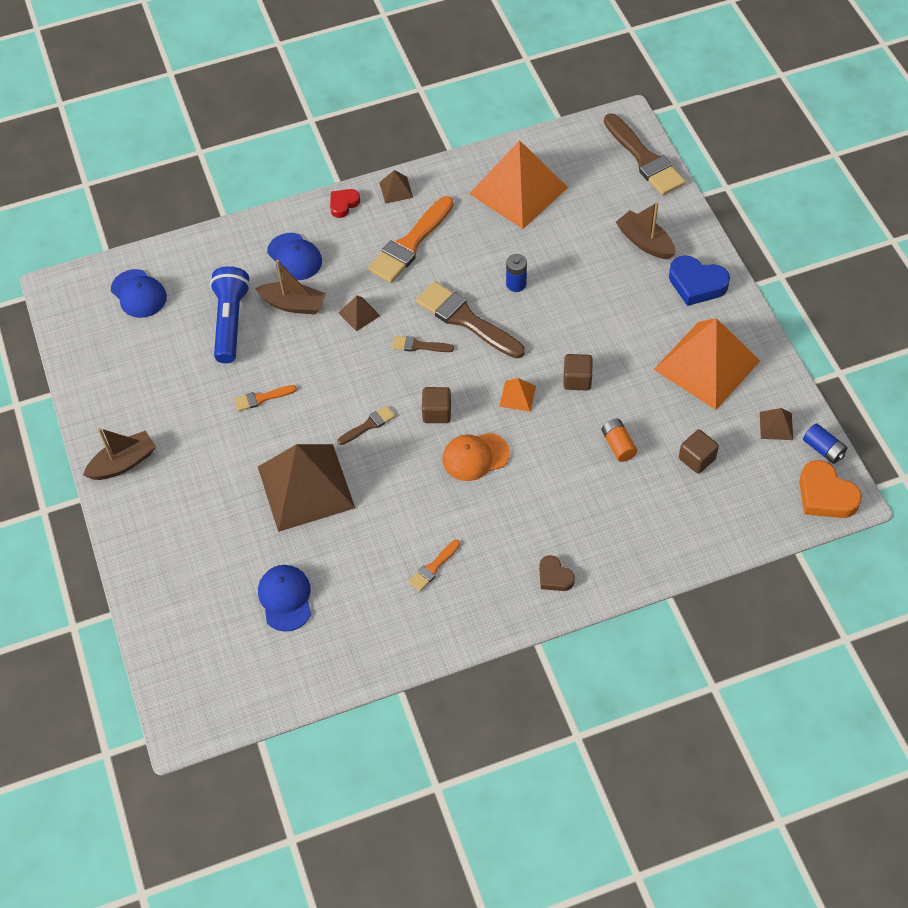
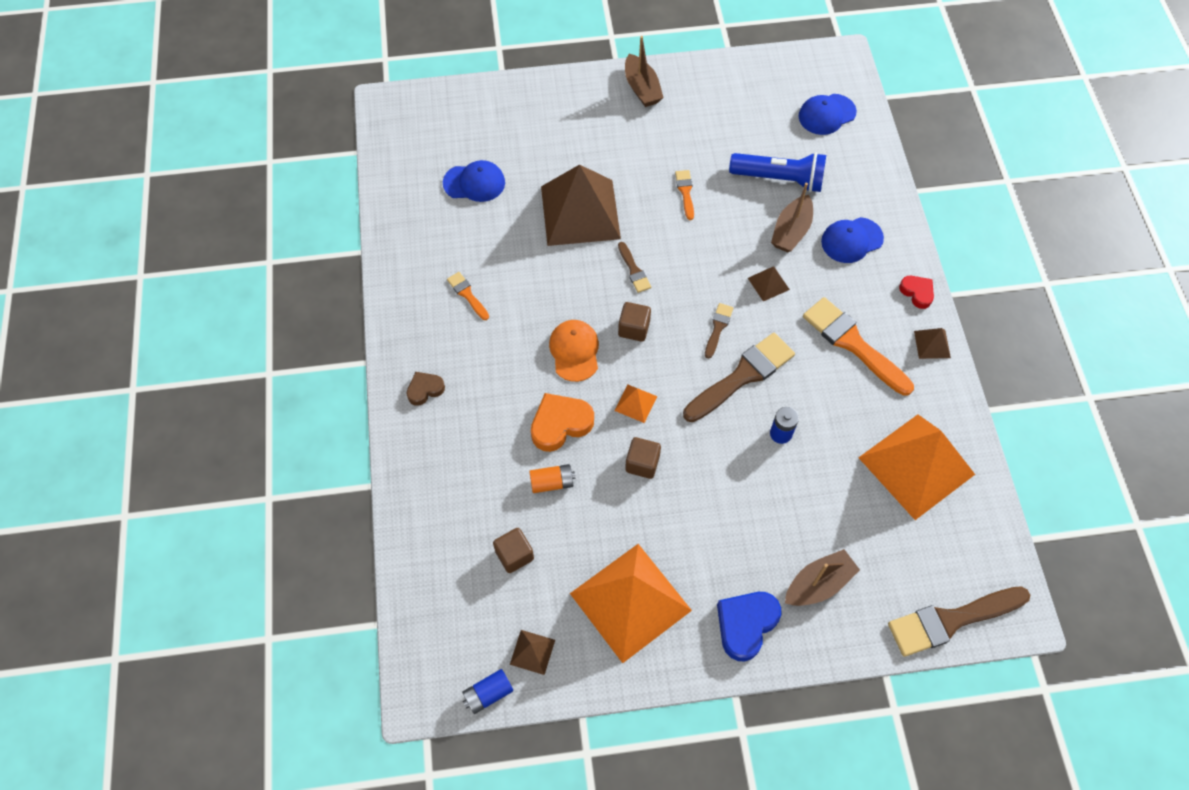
camera: 100 degrees right, 5 degrees up
orange heart [799,460,862,518] -> orange heart moved to [531,393,594,452]

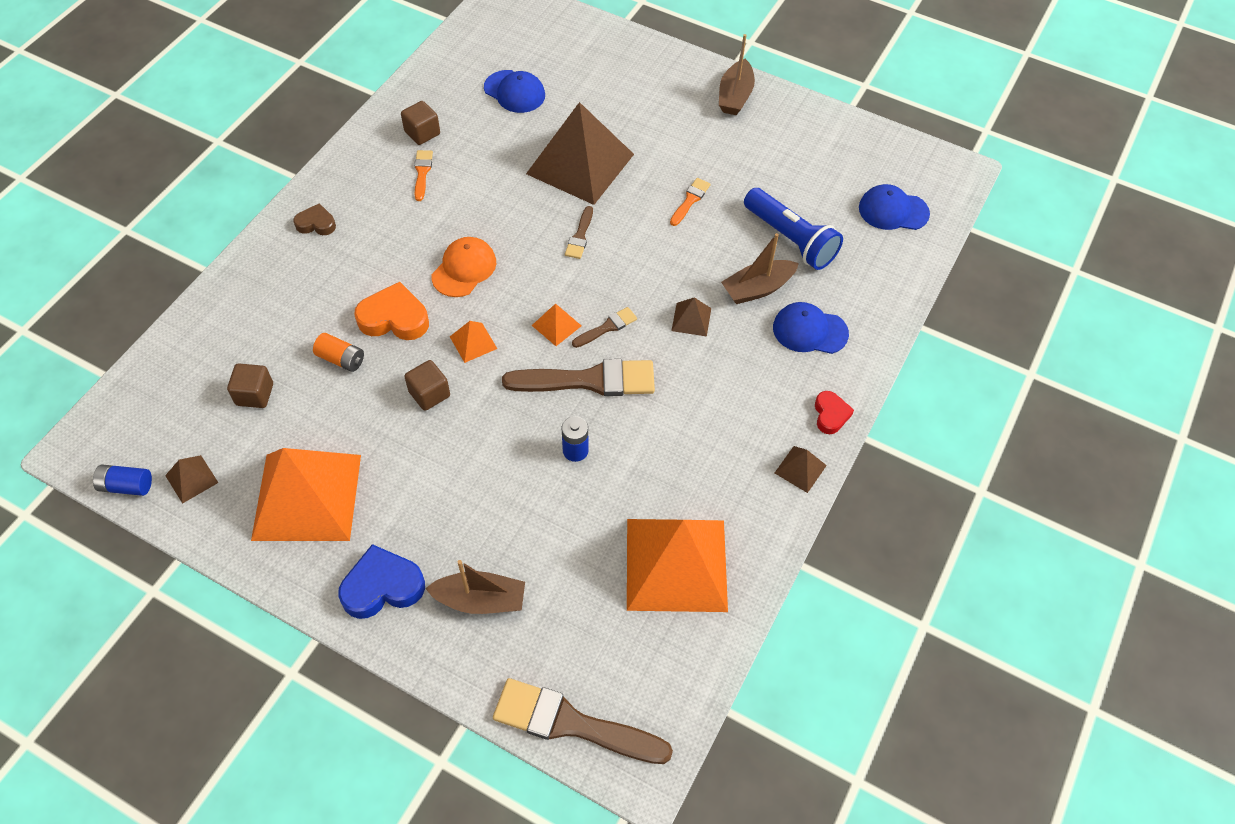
camera: 35 degrees right, 5 degrees down
brown cube [618,302,651,342] -> brown cube moved to [401,101,440,145]
orange brush [803,297,914,396] -> none
none -> orange pyramid [532,303,581,346]

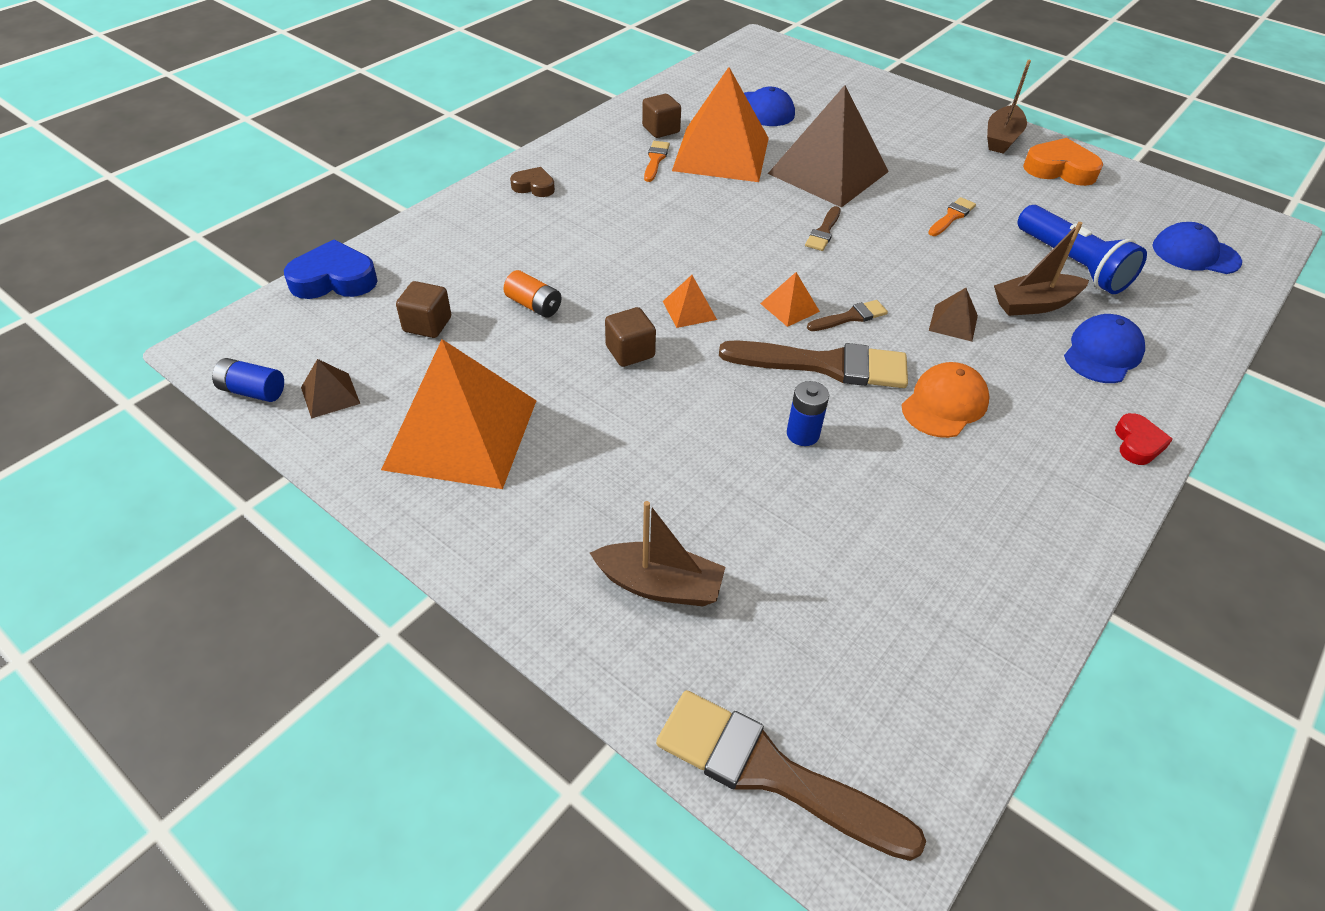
camera: 10 degrees right, 10 degrees down
blue heart [338,544,425,619] -> blue heart moved to [284,240,378,299]
orange heart [354,282,429,340] -> orange heart moved to [1023,138,1103,186]
orange cap [432,237,496,297] -> orange cap moved to [902,362,990,438]
orange pyramid [627,519,728,612] -> orange pyramid moved to [672,67,769,182]
blue cap [773,302,849,354] -> blue cap turned 105 degrees clockwise [1064,314,1145,383]
brown pyramid [775,446,827,493] -> none

